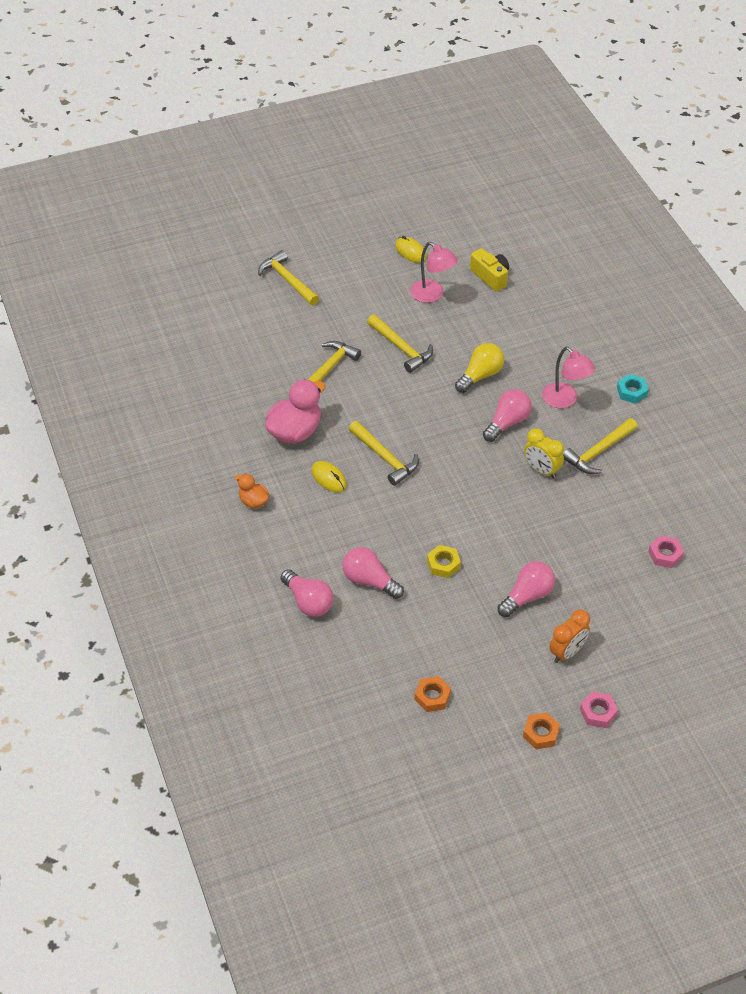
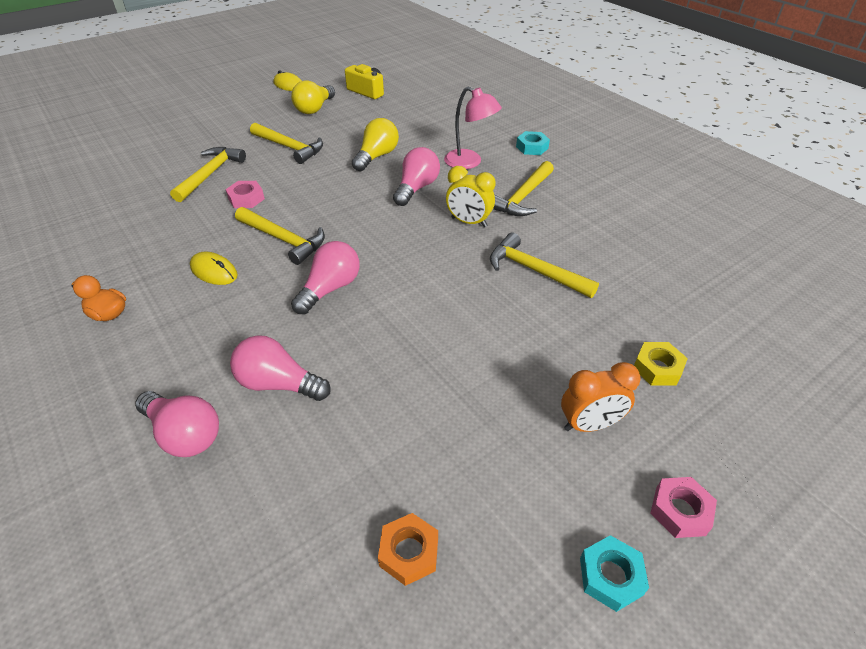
camera: 15 degrees left, 5 degrees down
yellow hammer [258,250,319,305] -> yellow hammer moved to [490,232,599,298]
pink duck [265,379,326,443] -> none
pink lamp [410,242,458,303] -> yellow light bulb [291,80,335,114]
yellow nut [427,545,461,578] -> yellow nut moved to [634,342,688,386]
pink light bulb [497,561,555,617] -> pink light bulb moved to [291,241,360,314]
orange nut [523,712,560,749] -> turquoise nut [580,535,649,612]
orange clock [549,610,590,663] -> orange clock turned 45 degrees clockwise [561,362,640,432]
pink nut [648,535,684,568] -> pink nut moved to [225,181,265,208]

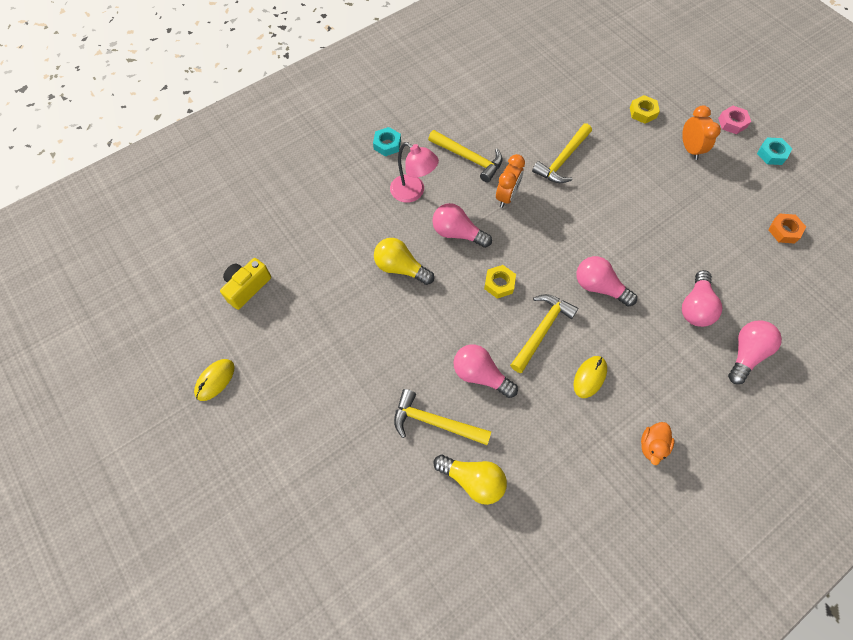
camera: 90 degrees left, 20 degrees up
pink nut [225,181,265,208] -> pink light bulb [453,344,518,398]
yellow hammer [250,123,323,164] -> none
yellow light bulb [291,80,335,114] -> yellow light bulb moved to [433,455,507,505]
pink lamp [444,87,502,169] -> pink lamp turned 90 degrees clockwise [390,142,439,203]
yellow clock [446,166,496,227] -> orange clock [496,154,525,208]
none -> yellow nut [484,265,516,299]

